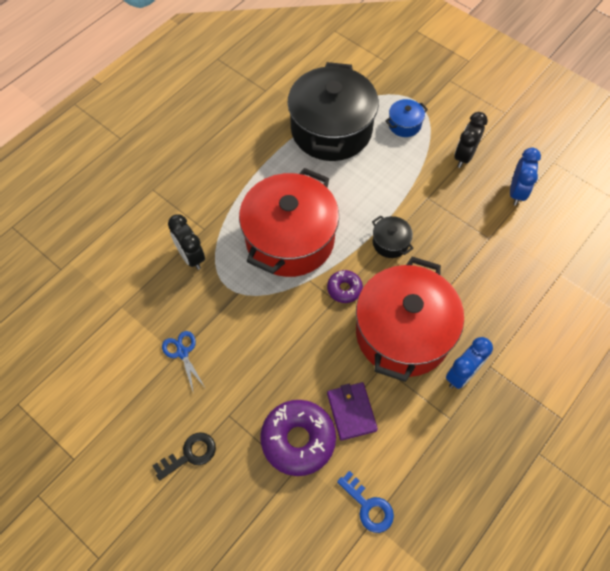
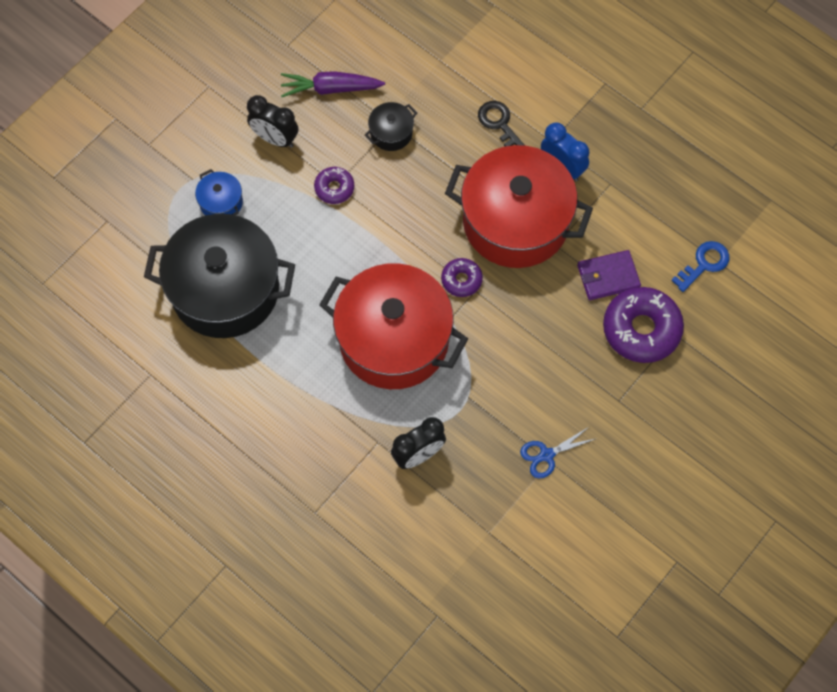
camera: 90 degrees left, 5 degrees up
black key [153,432,216,481] -> black key moved to [478,101,525,146]
black pot [372,215,414,258] -> black pot moved to [365,102,417,151]
blue clock [510,148,541,206] -> purple carrot [281,71,385,97]
none -> purple donut [314,167,354,204]

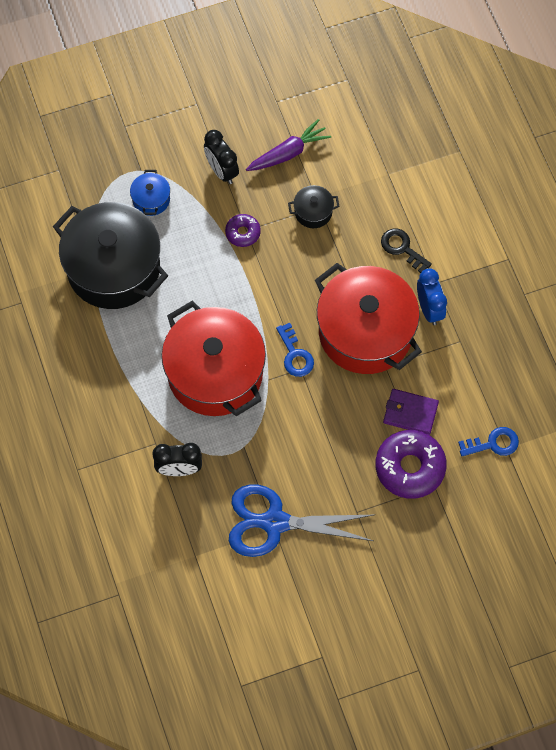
camera: 30 degrees right, 0 degrees up
purple carrot [281,71,385,97] -> purple carrot turned 120 degrees clockwise [246,119,331,171]
purple donut [441,258,483,297] -> blue key [276,323,314,377]
black key [478,101,525,146] -> black key turned 45 degrees counterclockwise [381,229,432,273]
blue scissors [520,426,595,478] -> blue scissors [229,484,374,557], size x2.16

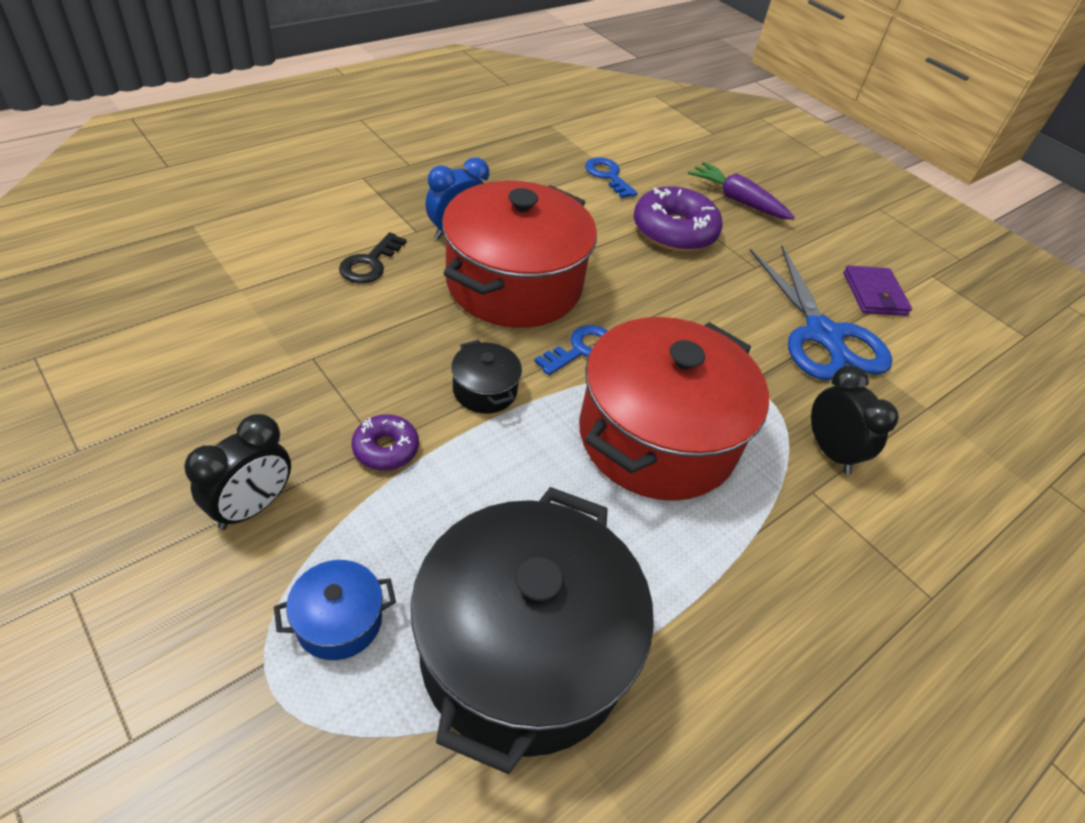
camera: 115 degrees left, 20 degrees down
purple carrot [246,119,331,171] -> purple carrot moved to [688,162,795,220]
black pot [288,185,340,228] -> black pot moved to [451,340,522,414]
purple wallet [383,389,439,435] -> purple wallet moved to [843,265,912,316]

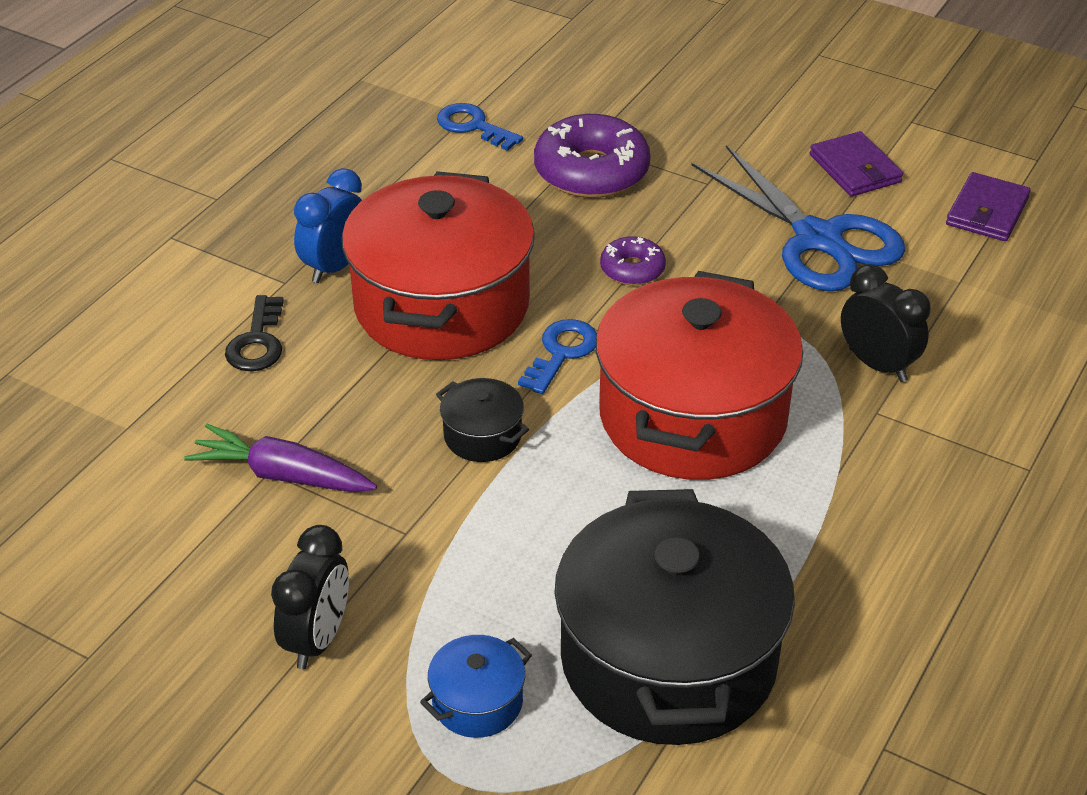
camera: 15 degrees left, 5 degrees down
purple donut [352,414,419,470] -> purple donut moved to [600,236,666,285]
purple carrot [688,162,795,220] -> purple carrot moved to [184,424,377,492]
none -> purple wallet [946,172,1031,241]

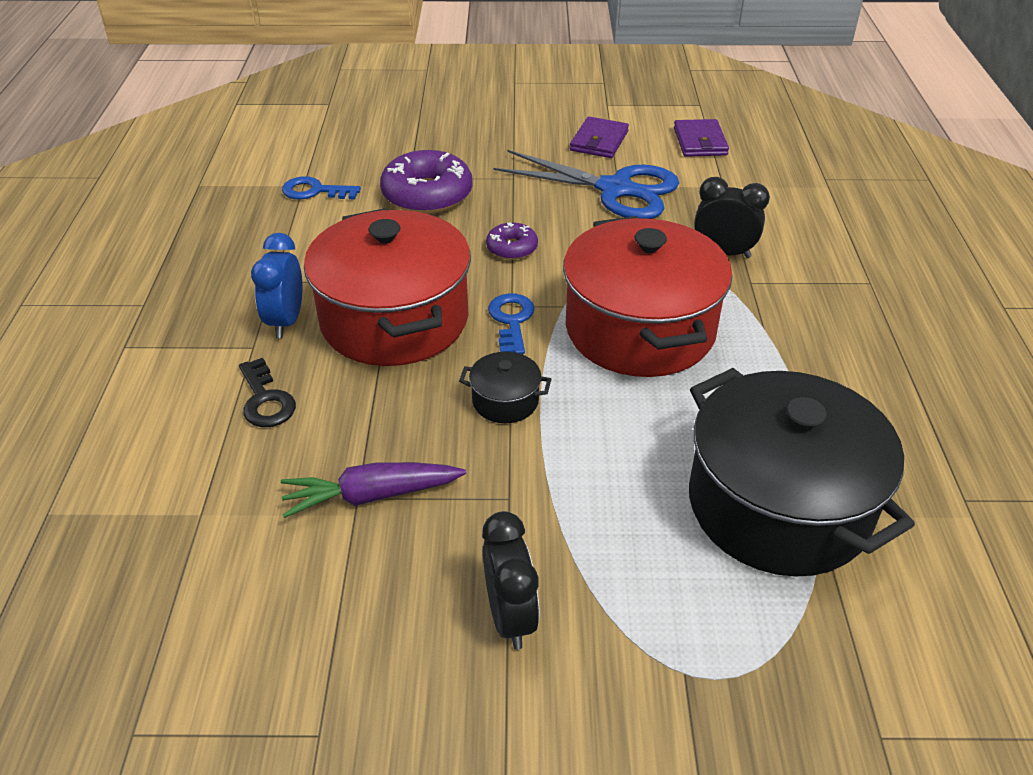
camera: 30 degrees left, 0 degrees up
blue pot [420,635,532,738] -> none
purple wallet [810,131,903,196] -> purple wallet turned 75 degrees clockwise [570,117,629,158]

